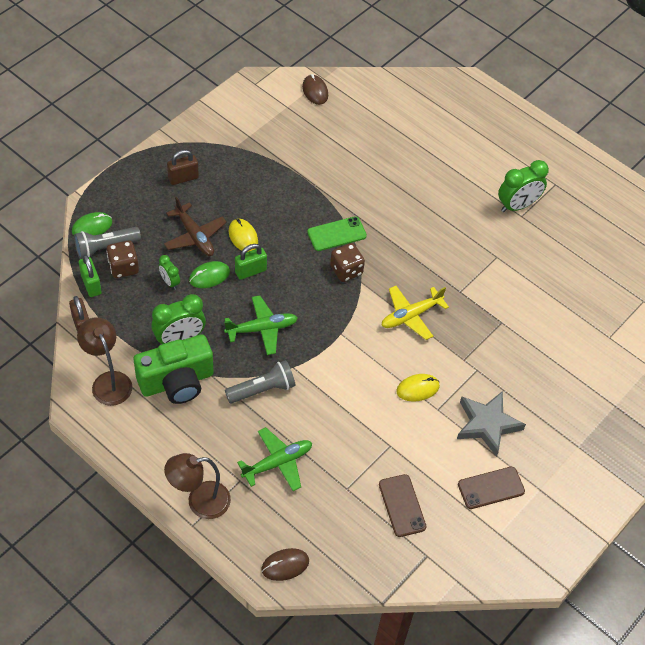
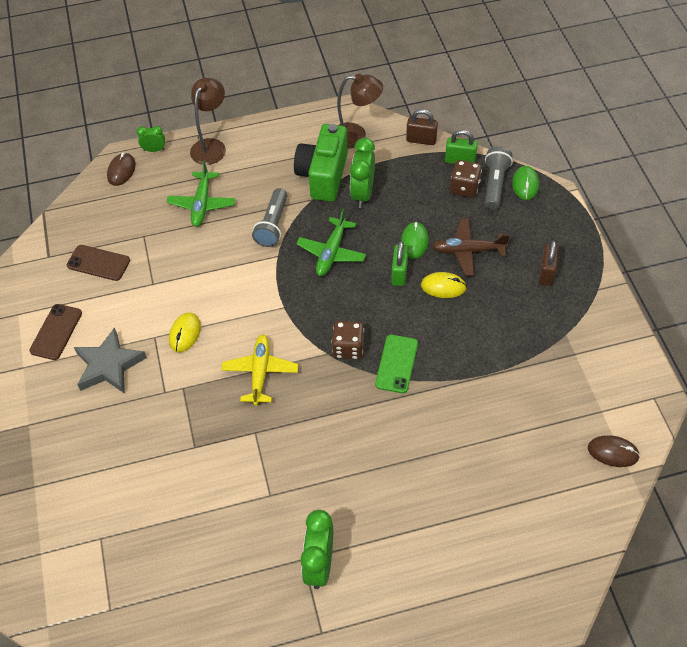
camera: 130 degrees right, 0 degrees up
green clock [159,255,180,290] -> green clock moved to [136,126,165,152]

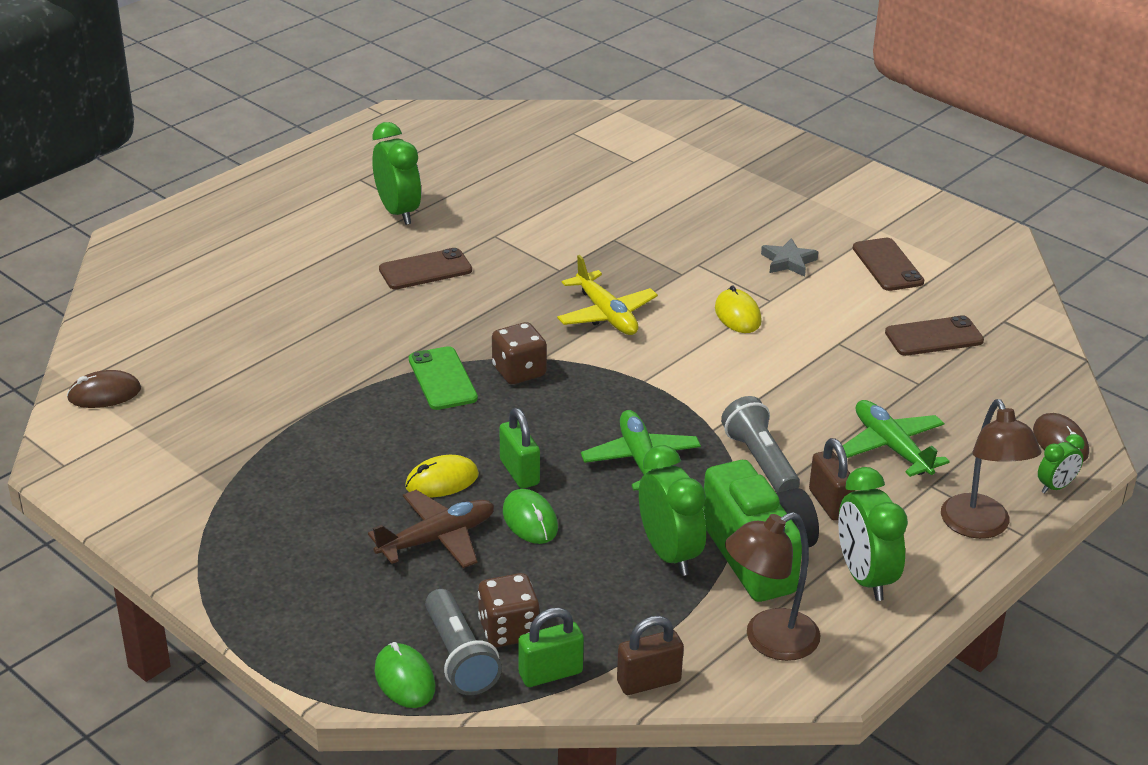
camera: 145 degrees right, 20 degrees down
grey star [74,327,147,394] -> grey star [761,238,819,277], size x0.58
brown padlock [539,240,559,286] -> brown padlock moved to [809,438,855,521]
none -> brown phone [379,248,472,289]
none -> green clock [838,467,908,601]

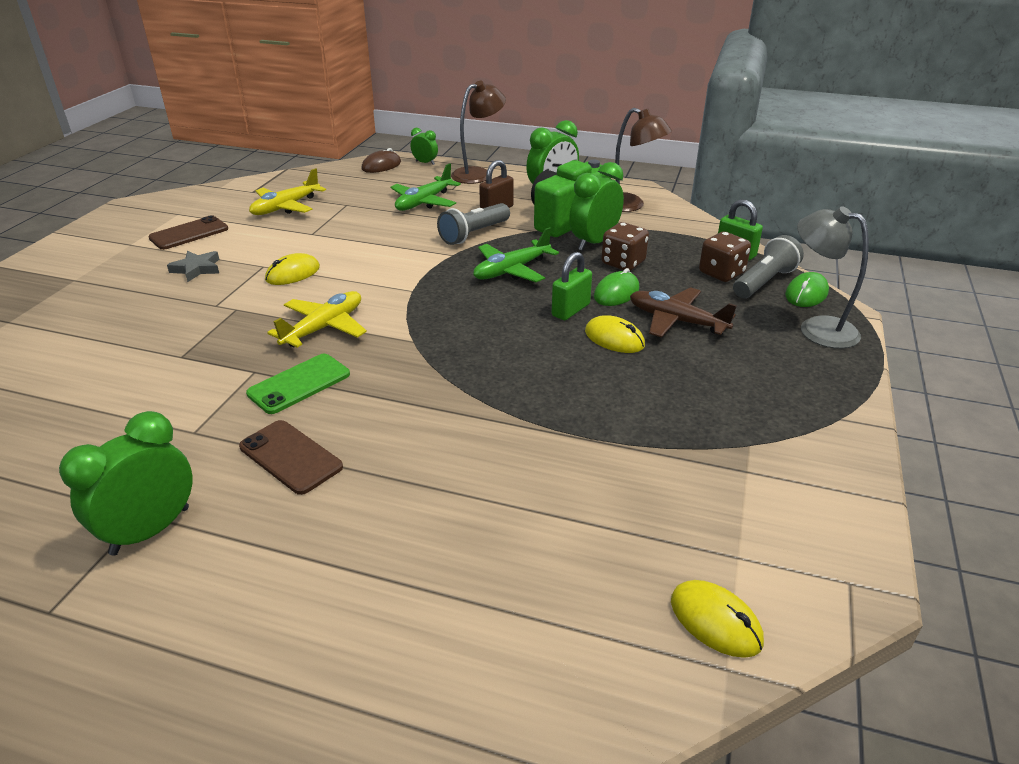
camera: 115 degrees left, 0 degrees up
brown mouse [67,370,141,408] -> yellow mouse [671,580,764,658]
green phone [409,346,478,410] -> green phone moved to [246,354,350,414]
brown dice [492,322,547,384] -> brown dice moved to [601,222,649,271]
brown padlock [617,616,684,695] -> none
brown phone [885,315,984,356] -> yellow plane [249,168,326,215]
none -> grey lamp [797,206,869,349]

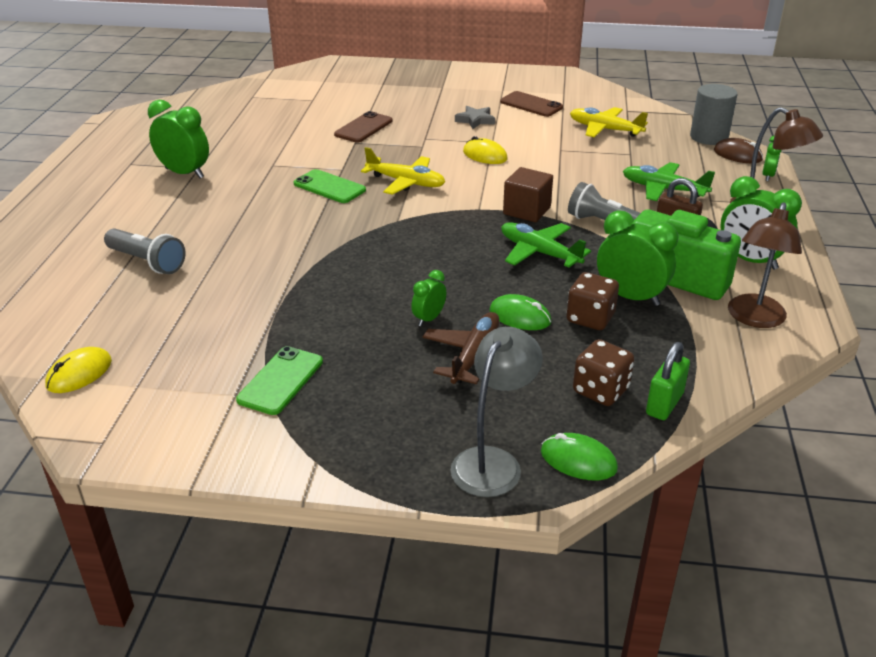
camera: 80 degrees right, 0 degrees up
brown phone [239,420,343,495] -> brown phone moved to [334,111,392,142]
green padlock [552,252,592,320] -> none
yellow mouse [585,315,645,353] -> green clock [411,270,446,326]
grey flashlight [733,235,804,298] -> grey flashlight moved to [104,229,185,274]
none -> green phone [236,346,323,415]
none -> brown cube [503,167,553,222]
none -> grey cylinder [690,84,737,145]

